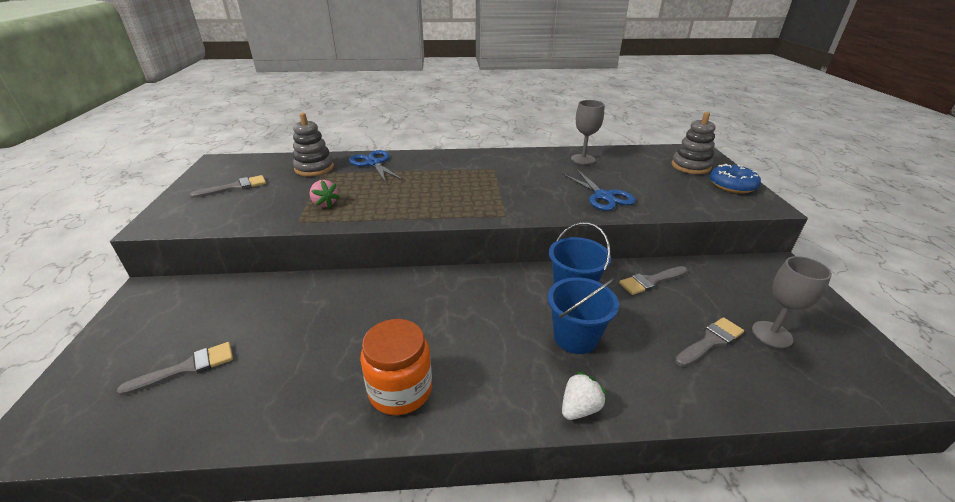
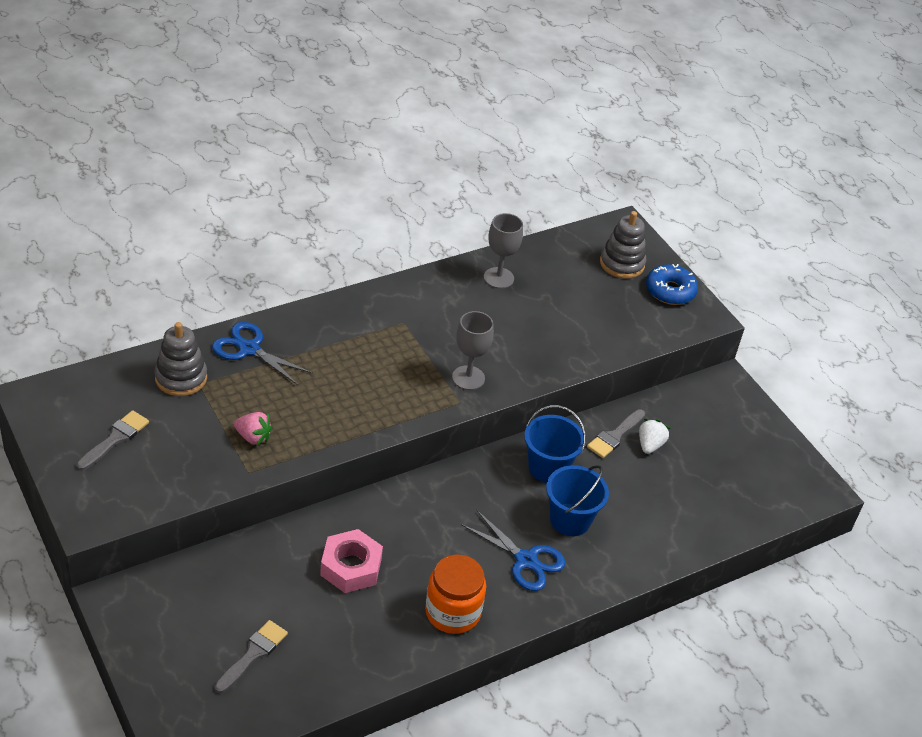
camera: 30 degrees left, 10 degrees up
blue scissors [562,170,636,211] -> blue scissors moved to [461,510,566,591]
white strawberry [562,371,607,420] -> white strawberry moved to [639,419,670,454]
grey brush [675,317,744,367] -> none
grey goblet [752,256,832,348] -> grey goblet moved to [452,311,494,390]
none -> pink nut [320,529,383,593]

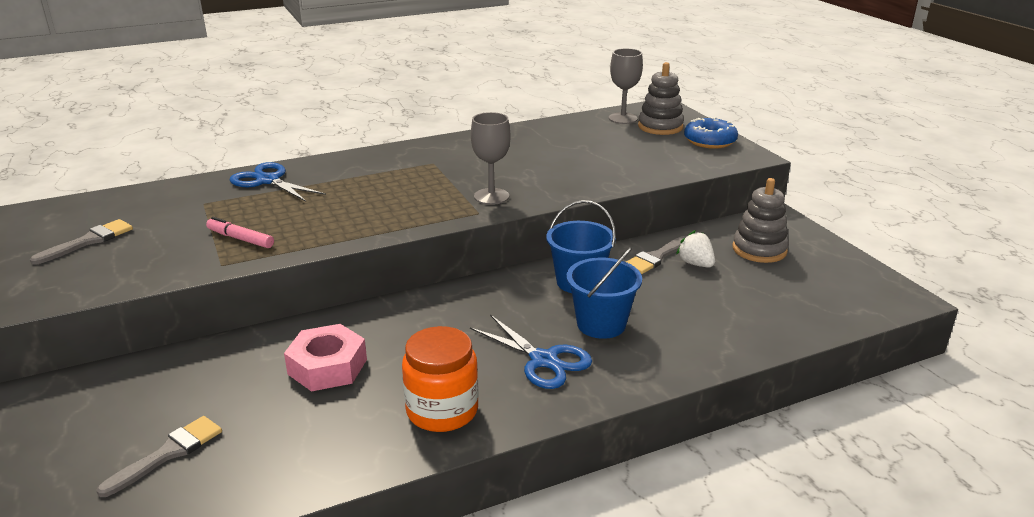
camera: 10 degrees right, 15 degrees down
grey stacking toy [154,322,207,396] -> grey stacking toy moved to [733,178,789,263]
pink strawberry [234,412,273,445] -> pink marker [206,217,274,248]
grey goblet [484,213,523,289] -> grey goblet moved to [609,48,643,124]
white strawberry [639,419,670,454] -> white strawberry turned 60 degrees counterclockwise [676,230,715,268]

